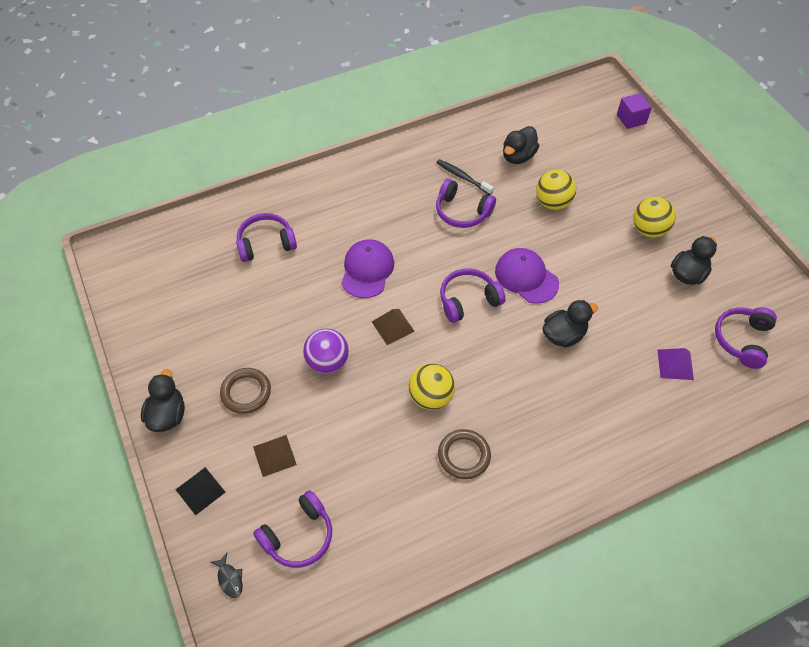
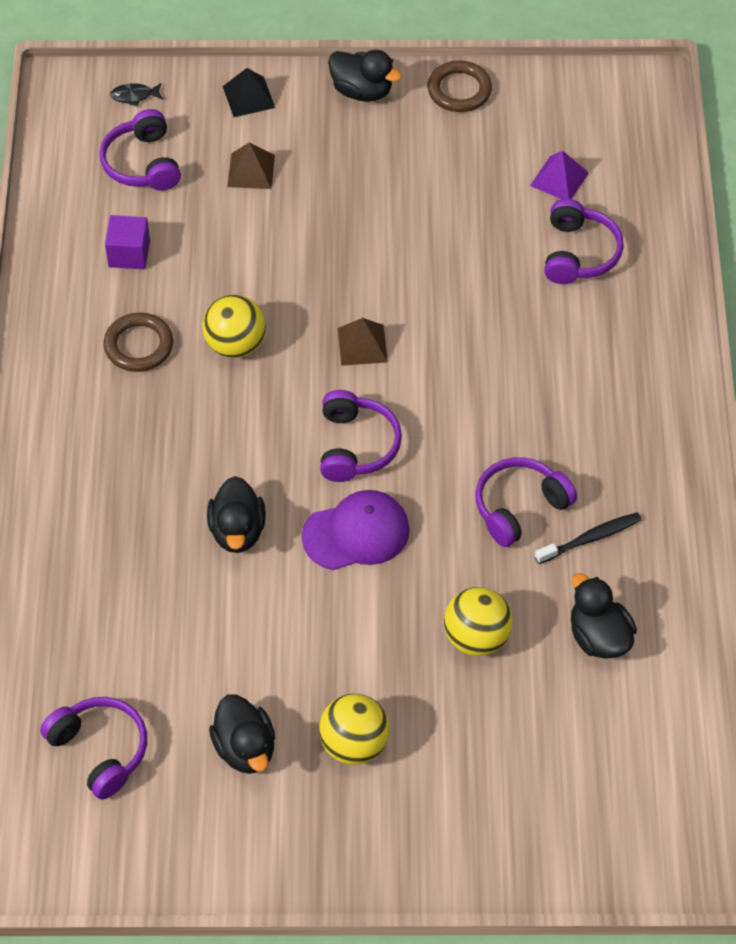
camera: 115 degrees right, 0 degrees up
brown ring [220,368,271,414] -> brown ring moved to [427,60,492,112]
purple ball [303,329,349,374] -> none
purple cap [341,239,394,298] -> none
purple cube [617,93,652,129] -> purple cube moved to [105,215,150,269]
purple pyramid [658,348,694,380] -> purple pyramid moved to [530,151,589,199]

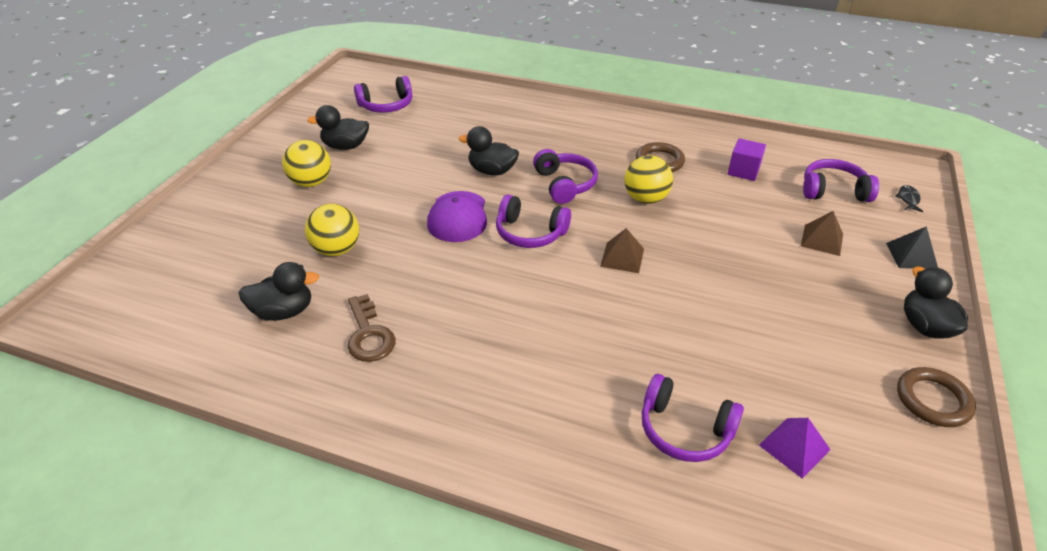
camera: 110 degrees right, 15 degrees down
black duck [328,50,402,102] -> black duck turned 120 degrees clockwise [904,267,968,339]
purple headphones [476,457,577,547] -> purple headphones moved to [533,149,598,204]
black toothbrush [535,512,642,564] -> brown key [348,294,396,362]

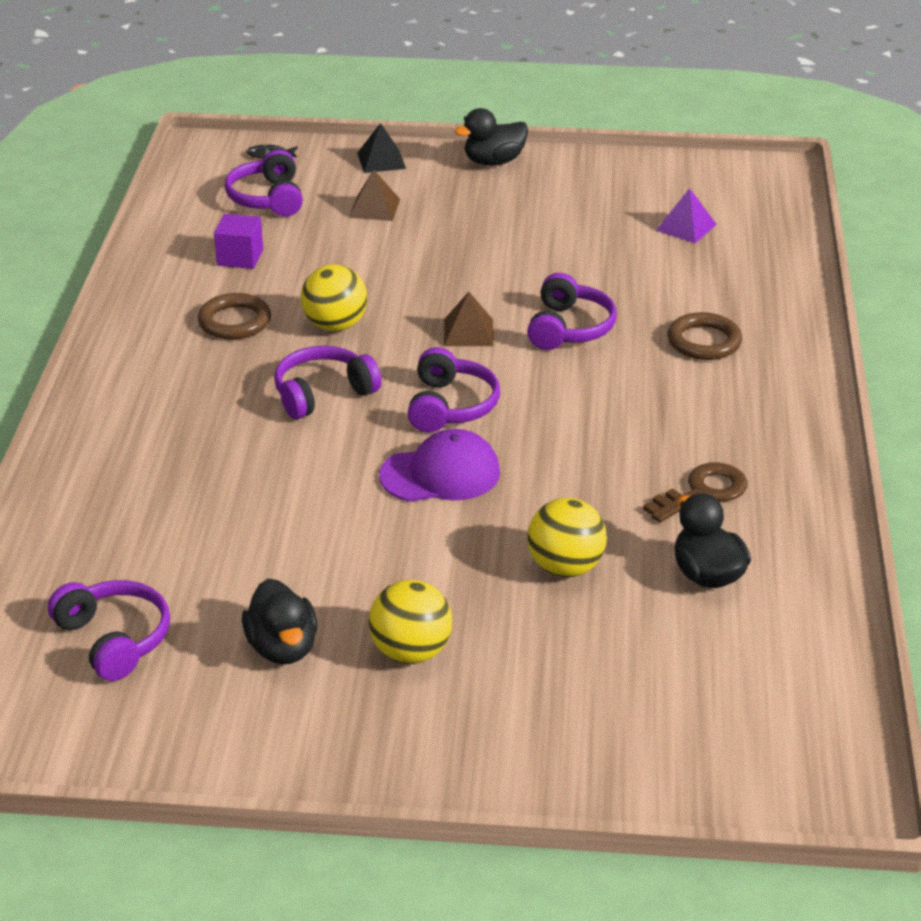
camera: 105 degrees left, 5 degrees down
black duck [459,126,519,175] -> none
purple headphones [642,374,744,462] -> purple headphones moved to [527,273,617,350]
brown ring [897,367,976,427] -> brown ring moved to [667,312,742,360]

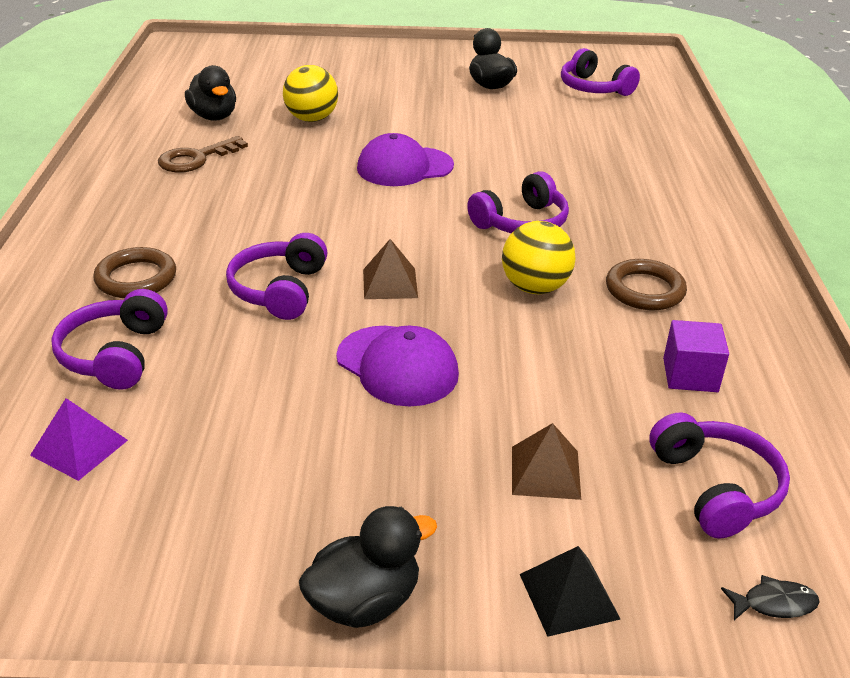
camera: 175 degrees right, 0 degrees up
yellow ball [369,580,452,664] -> none
purple headphones [408,347,500,433] -> purple headphones moved to [51,289,168,390]
none -> purple cap [336,326,459,406]

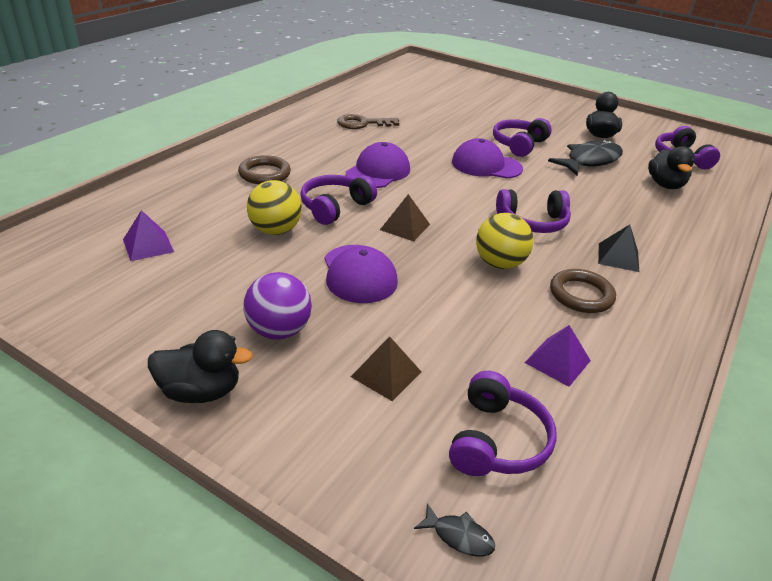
camera: 30 degrees right, 0 degrees up
purple headphones [51,289,168,390] -> purple headphones moved to [493,118,552,157]
black duck [185,65,236,121] -> black duck moved to [648,146,695,189]
yellow ball [283,65,338,122] -> yellow ball moved to [247,180,302,235]
black pyramid [520,546,620,637] -> black pyramid moved to [598,225,639,272]
purple cube [663,320,729,392] -> purple pyramid [524,325,591,387]
none -> purple ball [244,272,312,340]
none -> purple cap [346,142,410,188]
none -> black fish [548,140,623,175]

